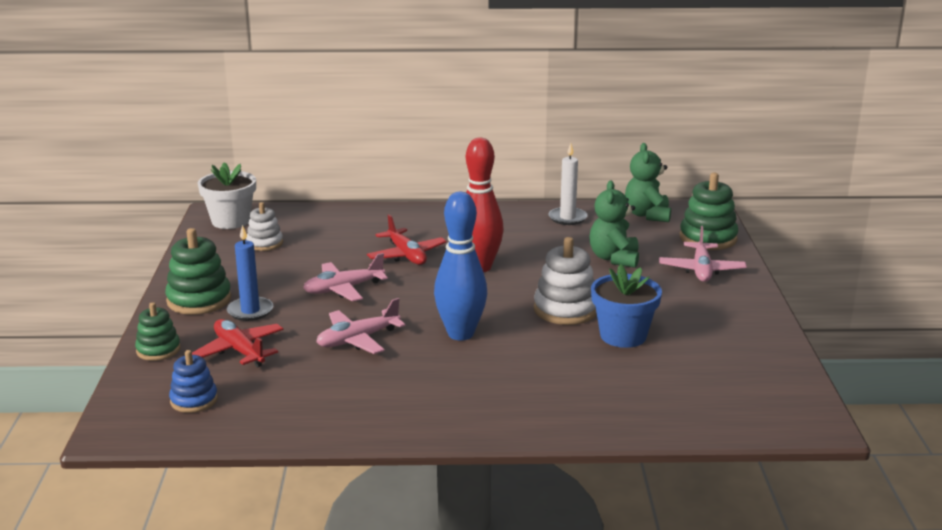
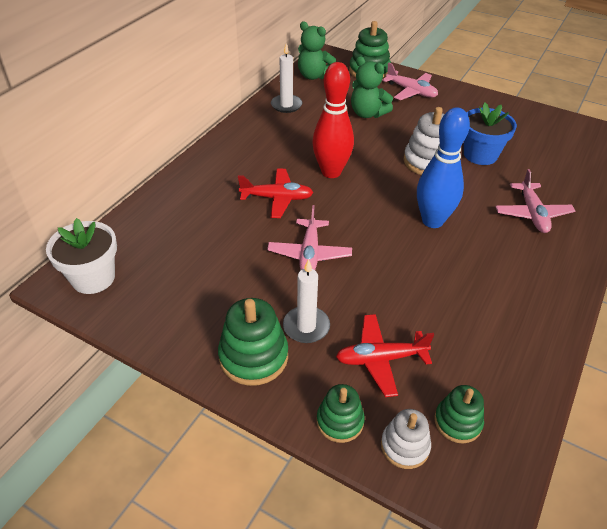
camera: 60 degrees left, 20 degrees up
blue stacking toy [169,350,218,413] -> green stacking toy [434,385,484,443]
blue candle [227,225,273,321] -> white candle [283,259,330,343]
white stacking toy [246,202,283,251] -> white stacking toy moved to [381,409,431,469]
pink plane [316,298,406,354] -> pink plane moved to [495,169,575,233]

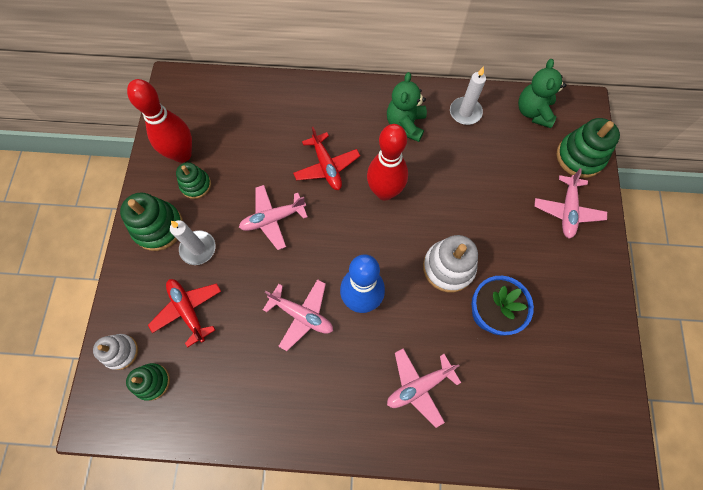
camera: 65 degrees right, 25 degrees up
white flower pot [46,218,117,294] -> none
green stacking toy [317,384,365,443] -> green stacking toy moved to [176,162,211,199]
green teddy bear [351,56,393,118] -> green teddy bear moved to [387,72,427,142]
none -> red bowling pin [127,79,192,163]
none -> pink plane [263,279,333,351]

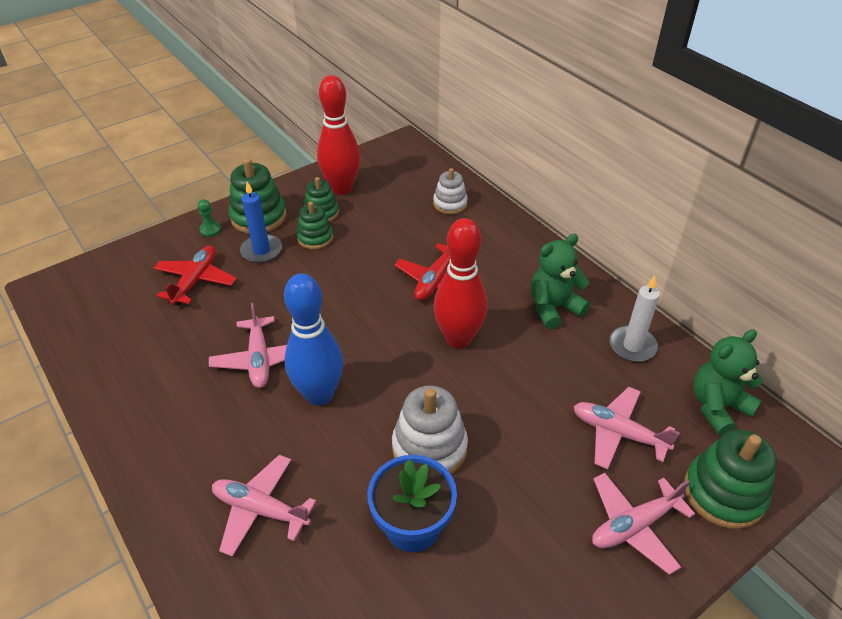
camera: 50 degrees right, 25 degrees down
white stacking toy [93,334,138,370] -> white stacking toy moved to [433,168,468,214]
green stacking toy [126,363,170,401] -> green stacking toy moved to [297,202,334,249]
white candle [170,220,216,265] -> blue candle [240,181,282,263]
pink plane [239,185,308,250] -> pink plane moved to [573,387,680,470]
none -> green pawn [197,199,221,237]

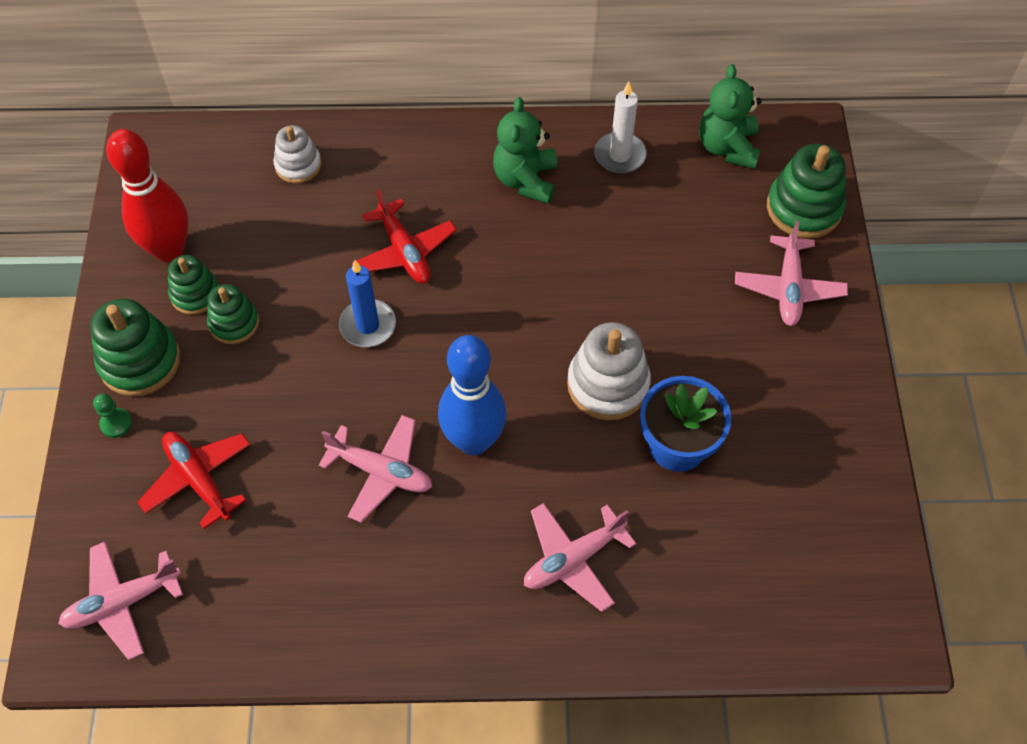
camera: 55 degrees left, 15 degrees up
blue candle [240,181,282,263] -> blue candle moved to [339,260,396,347]
red bowling pin [434,218,488,348] -> none
pink plane [573,387,680,470] -> pink plane moved to [58,542,183,660]

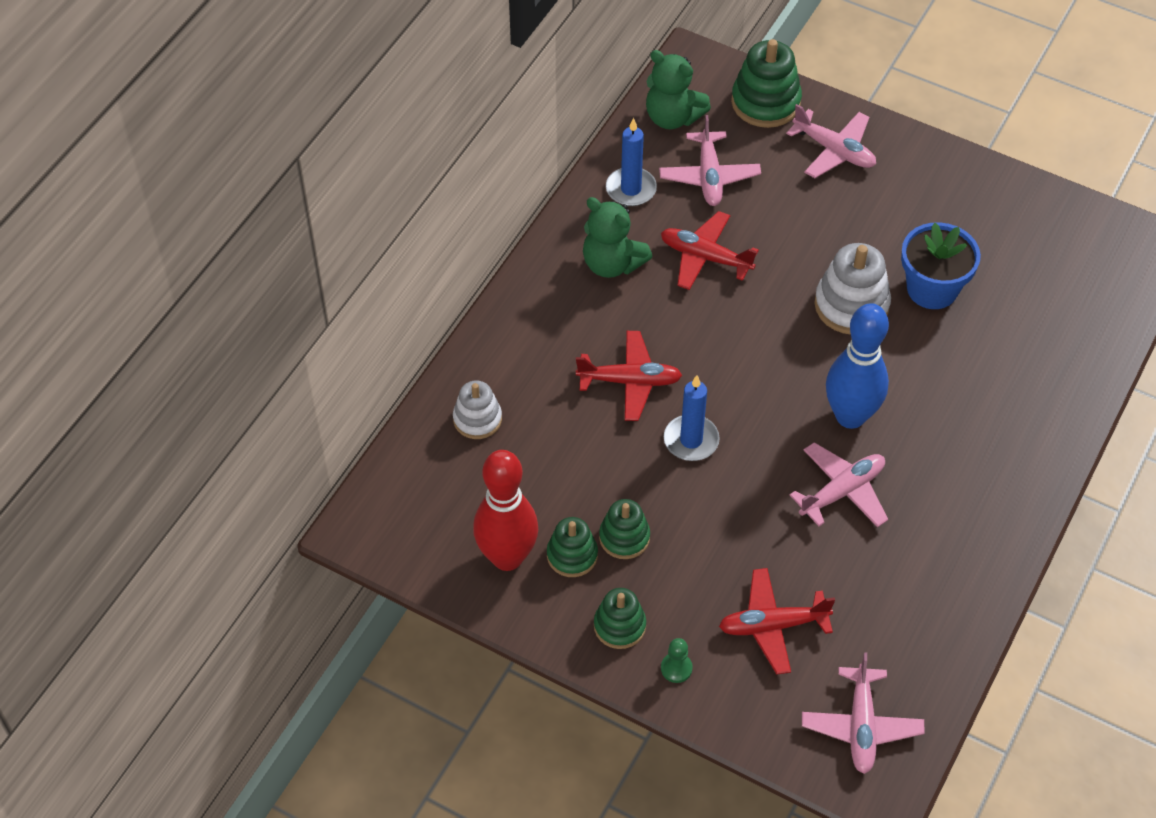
camera: 60 degrees left, 5 degrees down
green stacking toy [90,299,180,396] -> green stacking toy [594,588,646,649], size x0.63
pink plane [524,503,636,612] -> pink plane moved to [659,115,761,206]
white candle [594,82,647,174] -> blue candle [606,118,657,206]
none -> red plane [661,211,759,290]

